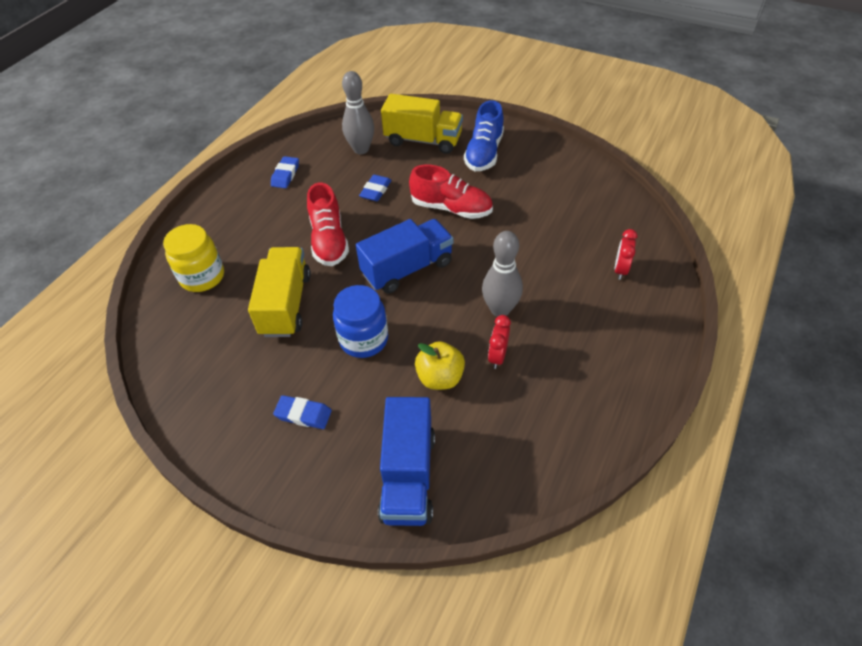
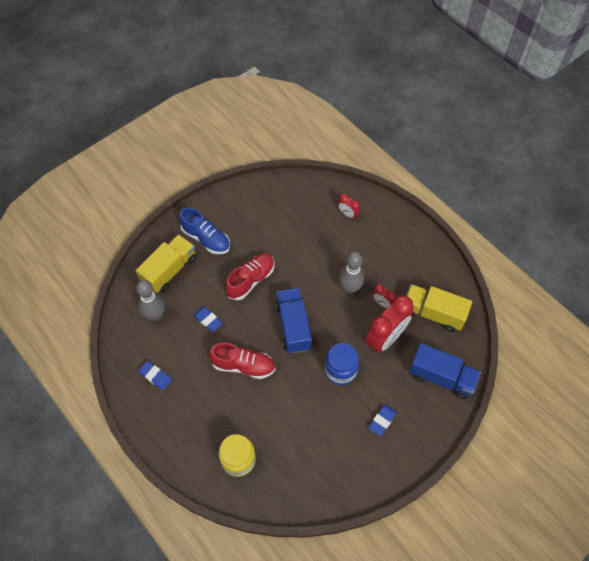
camera: 70 degrees left, 10 degrees up
yellow truck [248,247,311,337] -> yellow truck moved to [406,284,472,332]
yellow apple [415,341,465,390] -> red clock [365,295,414,353]

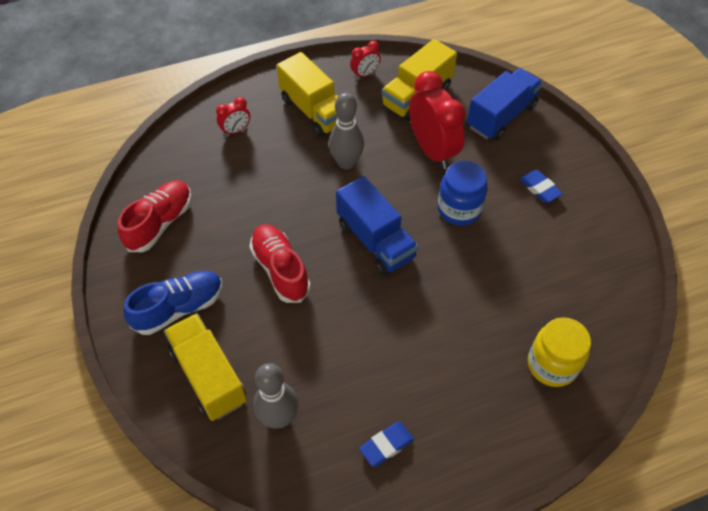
camera: 70 degrees left, 5 degrees down
blue eraser [193,306,223,332] -> none
red shoe [209,343,276,379] -> red shoe moved to [118,180,192,252]
blue truck [275,288,312,353] -> blue truck turned 135 degrees counterclockwise [336,176,418,275]
red clock [372,284,397,308] -> red clock moved to [350,41,381,79]
none -> yellow truck [277,52,338,137]

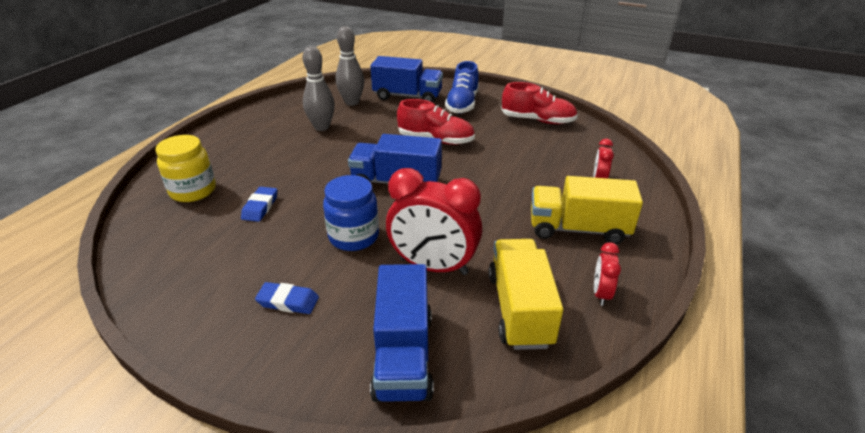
camera: 135 degrees right, 20 degrees down
red shoe [118,180,192,252] -> red shoe turned 60 degrees counterclockwise [501,82,578,124]
yellow truck [164,313,247,421] -> blue truck [371,56,443,103]
grey bowling pin [329,93,364,169] -> grey bowling pin moved to [302,46,335,131]
blue eraser [359,422,414,467] -> blue eraser moved to [241,187,278,222]

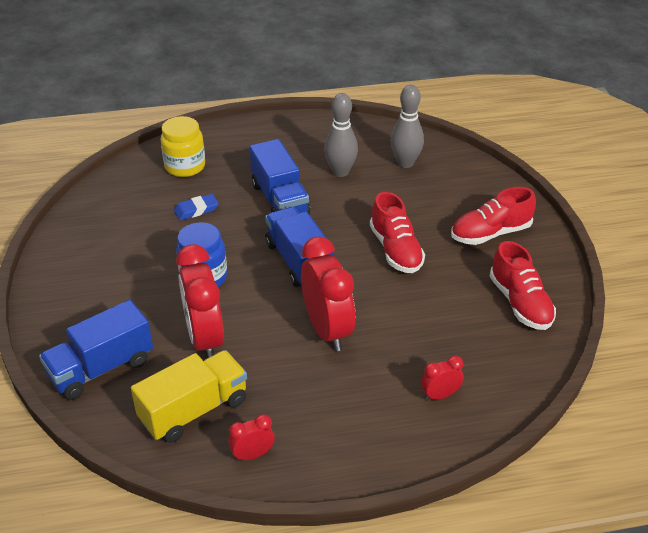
camera: 55 degrees right, 5 degrees up
blue eraser [255,282,319,314] -> none
blue truck [371,56,443,103] -> blue truck moved to [250,139,310,214]
blue shoe [445,61,479,113] -> red shoe [451,187,536,245]
yellow truck [531,176,643,245] -> none
none -> red clock [301,236,355,351]

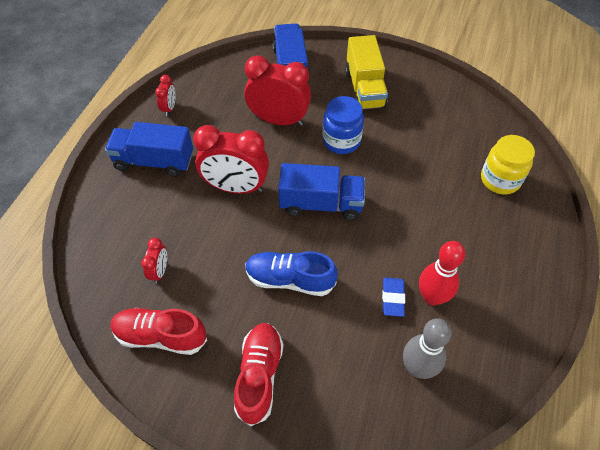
camera: 120 degrees right, 15 degrees up
yellow truck [131,350,247,443] -> yellow truck moved to [345,35,388,109]
blue eraser [174,194,219,220] -> blue eraser moved to [382,278,405,317]
blue truck [250,139,310,214] -> blue truck moved to [105,122,193,177]
grey bowling pin [324,93,358,177] -> red bowling pin [419,241,465,306]
red shoe [370,192,425,273] -> blue shoe [245,251,338,296]
red clock [421,356,464,401] -> red clock moved to [141,238,167,283]

